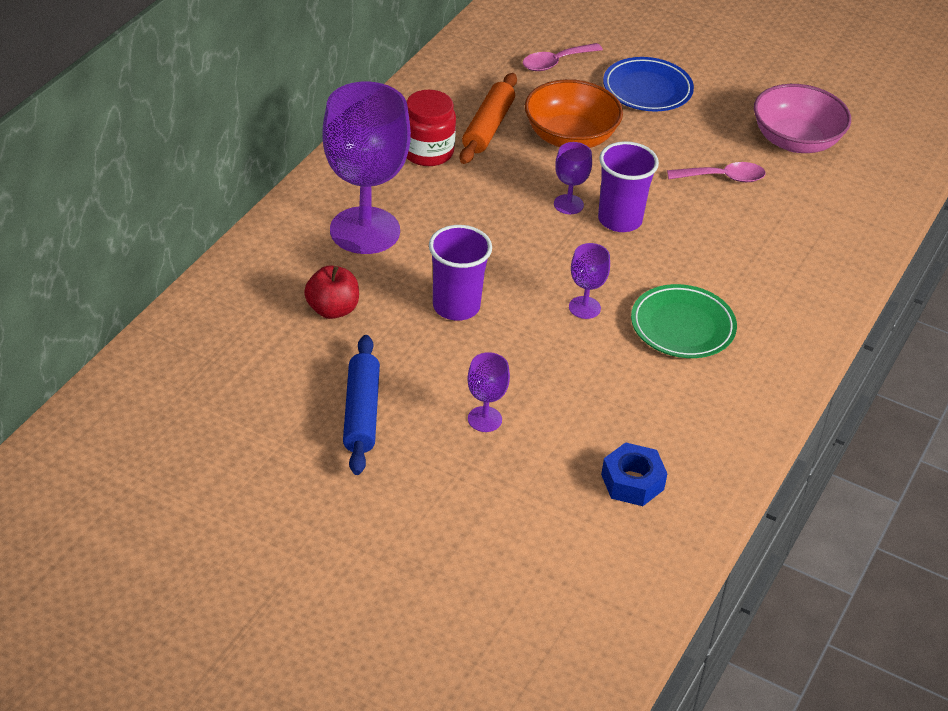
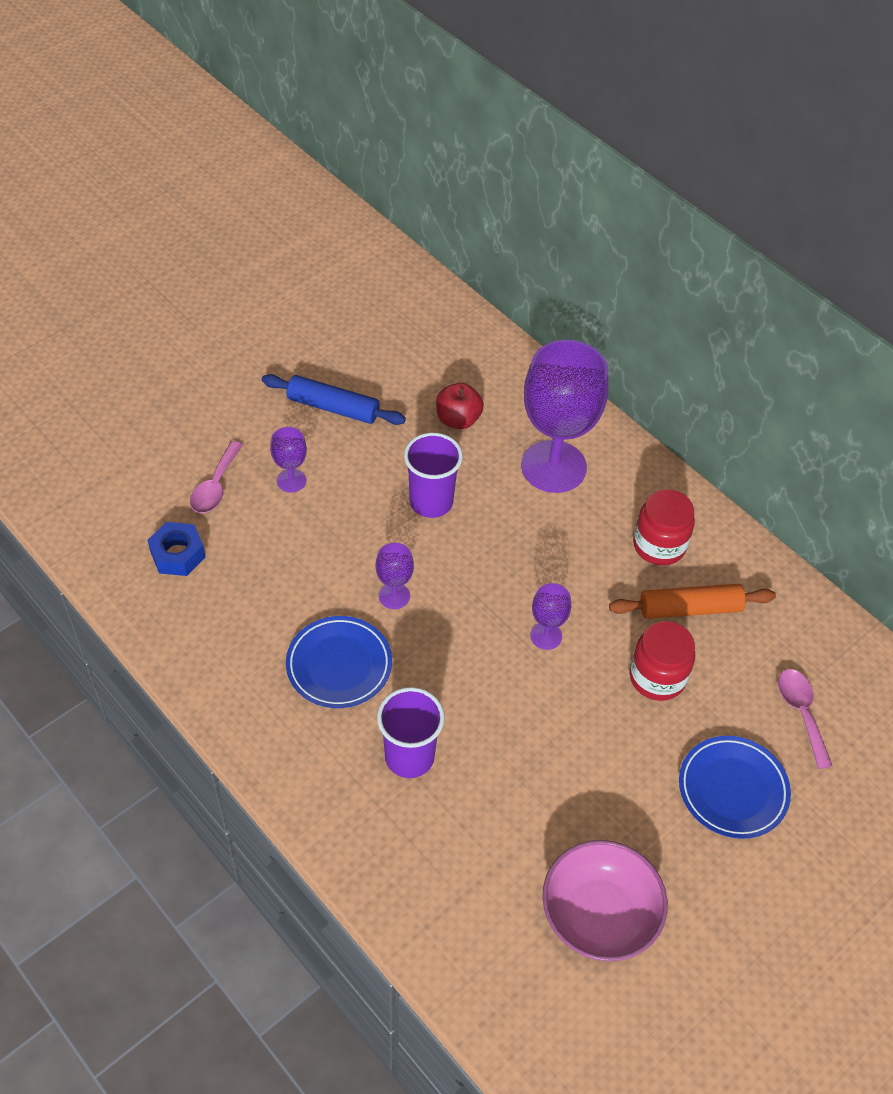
camera: 110 degrees right, 10 degrees up
orange rolling pin [460,73,517,164] -> orange rolling pin turned 45 degrees counterclockwise [609,584,776,619]
orange bowl [525,79,623,148] -> red jar [630,621,695,701]
purple cup [598,141,659,232] -> purple cup moved to [377,687,445,778]
green plate [631,284,737,358] -> blue plate [286,616,392,708]
pink spoon [667,162,766,182] -> pink spoon moved to [190,441,243,513]

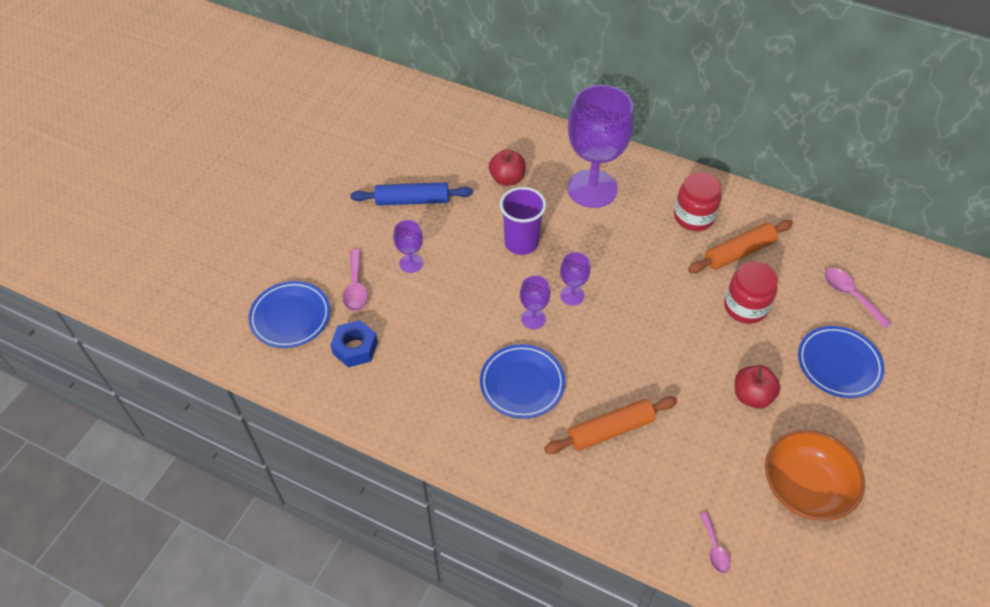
camera: 20 degrees left, 0 degrees up
purple cup [377,687,445,778] -> orange rolling pin [544,396,678,454]
purple goblet [531,583,571,650] -> purple goblet moved to [560,252,590,306]
pink bowl [542,840,668,962] -> orange bowl [765,430,865,521]
none -> blue plate [248,281,330,348]
none -> pink spoon [700,512,731,573]
none -> red apple [735,365,781,409]

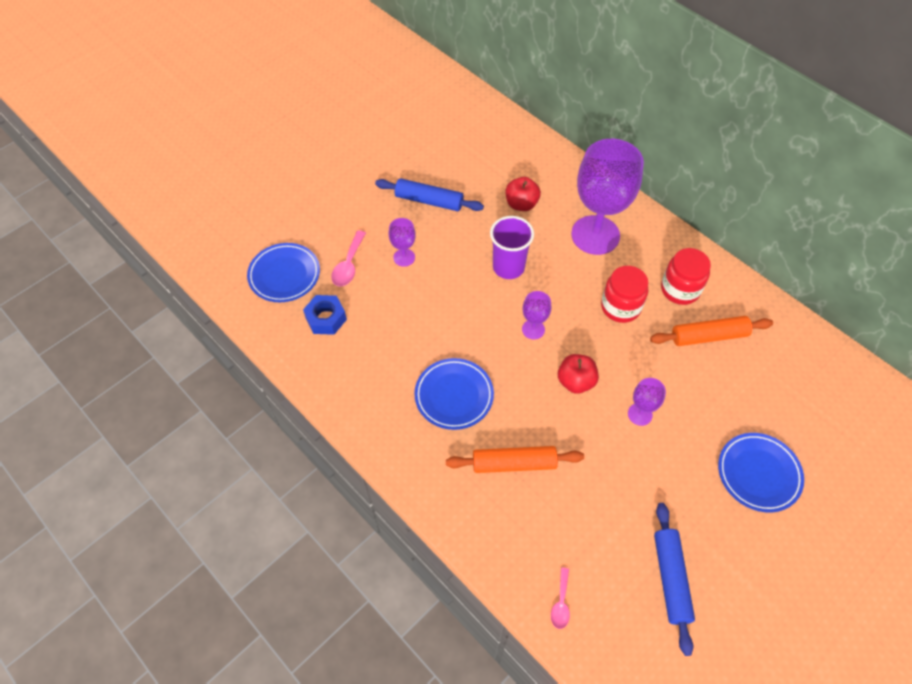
camera: 20 degrees right, 5 degrees up
purple goblet [520,276,550,329] -> purple goblet moved to [628,378,666,426]
red jar [724,261,778,324] -> red jar moved to [601,266,648,323]
red apple [735,365,781,409] -> red apple moved to [558,354,599,394]
orange bowl [765,430,865,521] -> blue rolling pin [654,503,695,656]
pink spoon [824,268,891,328] -> none

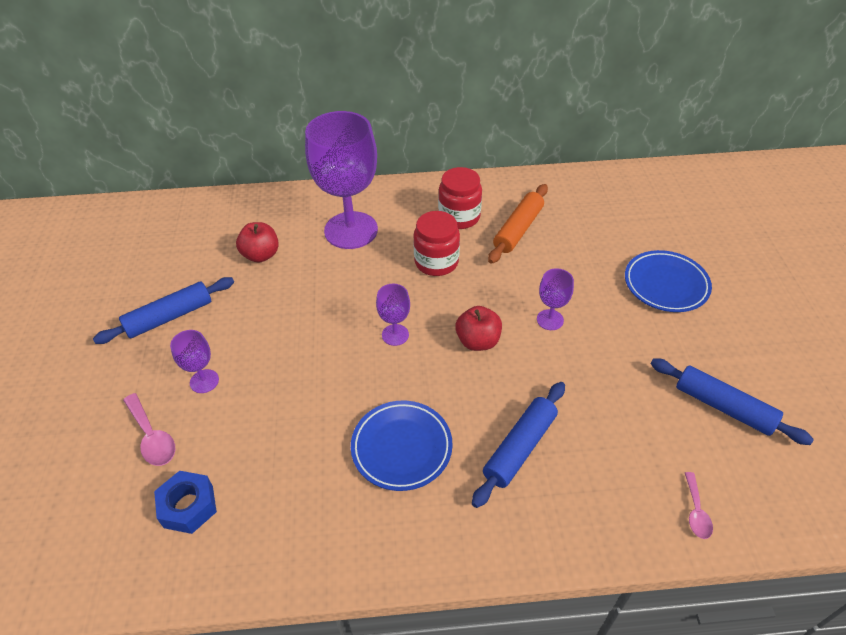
camera: 50 degrees left, 10 degrees down
blue plate [247,243,320,302] -> none
orange rolling pin [446,446,584,473] -> blue rolling pin [472,382,565,508]
purple cup [490,216,534,279] -> none
pink spoon [551,567,570,629] -> pink spoon turned 45 degrees clockwise [685,472,713,539]

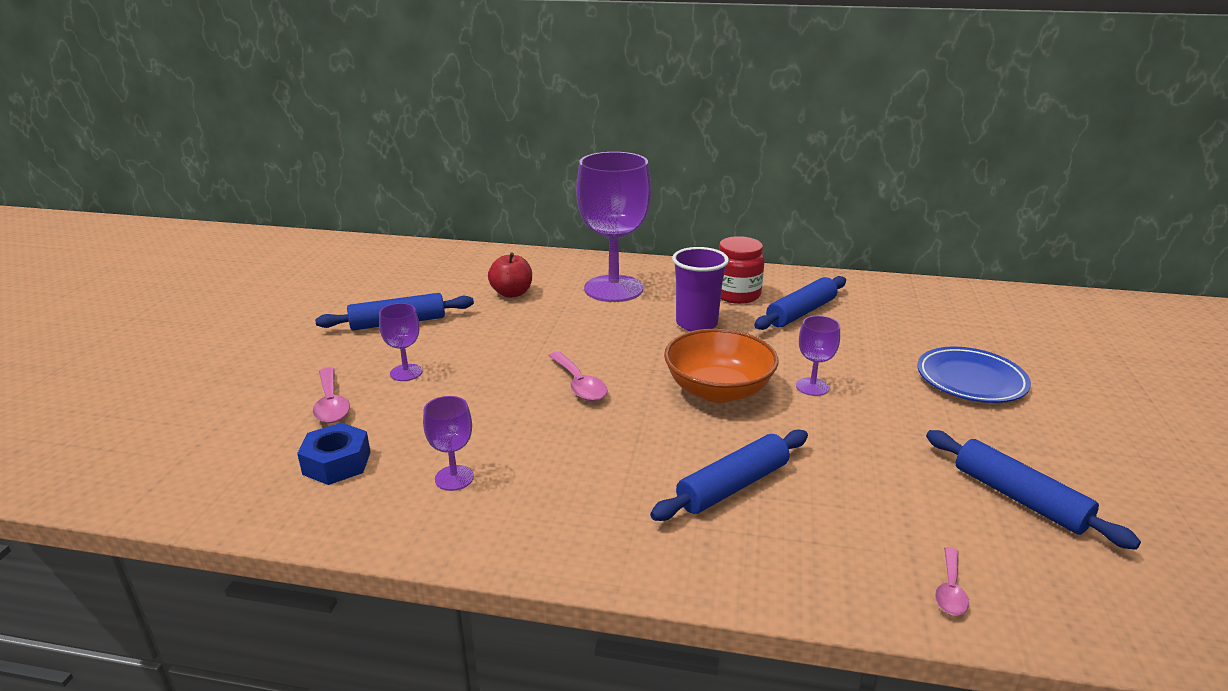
camera: 15 degrees right, 20 degrees down
blue plate [351,401,453,491] -> none
purple goblet [376,284,410,346] -> purple goblet moved to [423,396,474,491]
red jar [413,211,460,276] -> purple cup [672,247,729,331]
red apple [455,306,502,351] -> orange bowl [664,328,779,403]
orange rolling pin [488,184,548,264] -> blue rolling pin [754,276,846,330]
none -> pink spoon [549,352,608,401]

